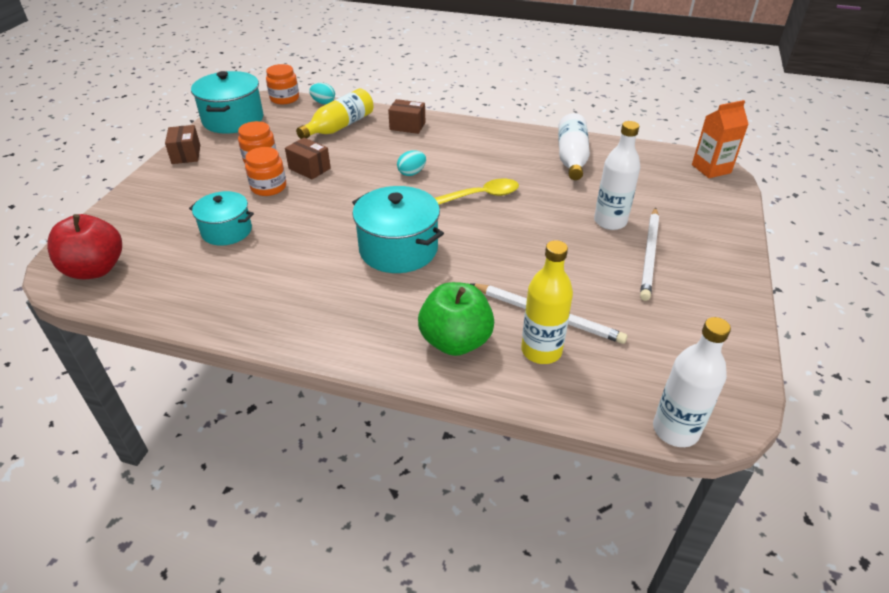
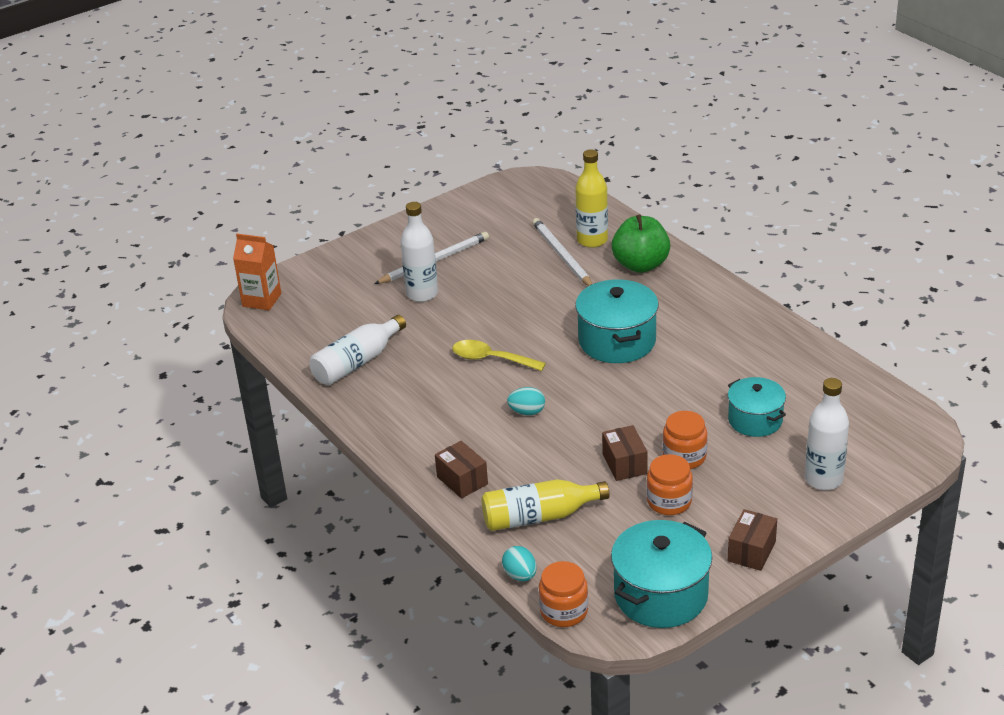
camera: 140 degrees left, 5 degrees down
red apple [47,214,122,279] -> none
white bottle [653,317,731,447] -> white bottle moved to [805,378,849,490]

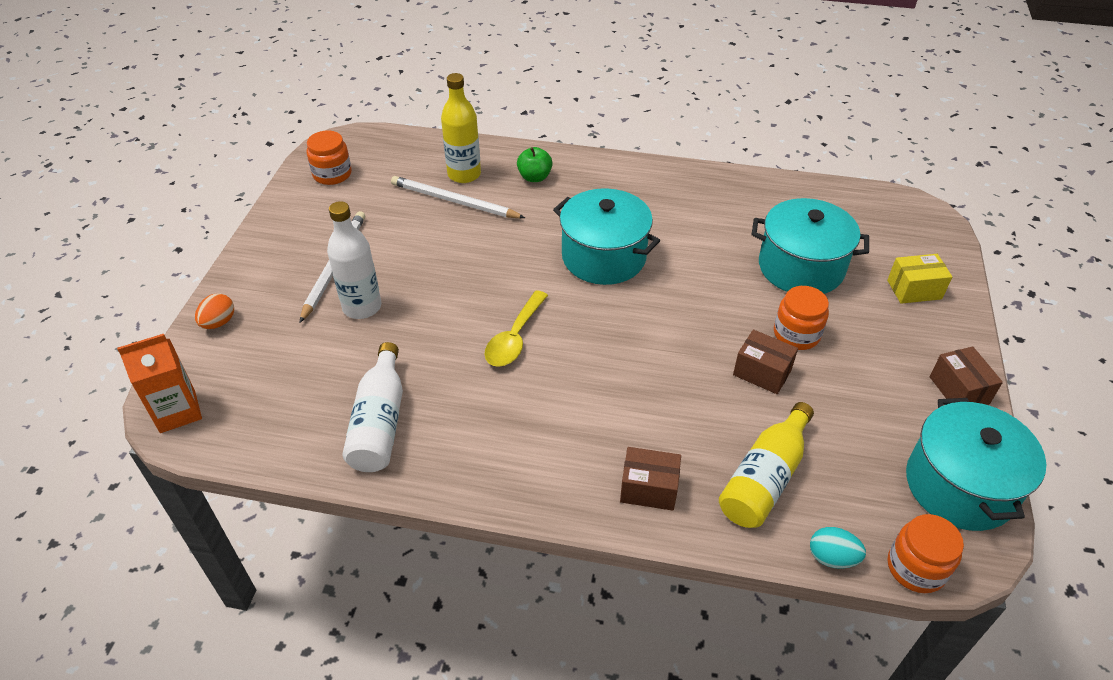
camera: 45 degrees left, 10 degrees up
yellow spoon [452,340,546,371] -> yellow spoon turned 45 degrees counterclockwise [484,290,548,367]
turquoise egg [507,387,545,415] -> none
green apple [611,215,670,273] -> green apple [517,147,552,182], size x0.58
orange jar [647,454,693,515] -> orange jar moved to [307,131,352,185]
turquoise pot [728,377,786,437] -> turquoise pot [752,198,869,294], size x1.53
white bottle [805,378,849,490] -> yellow box [887,254,952,304]
none -> orange egg [195,293,234,329]

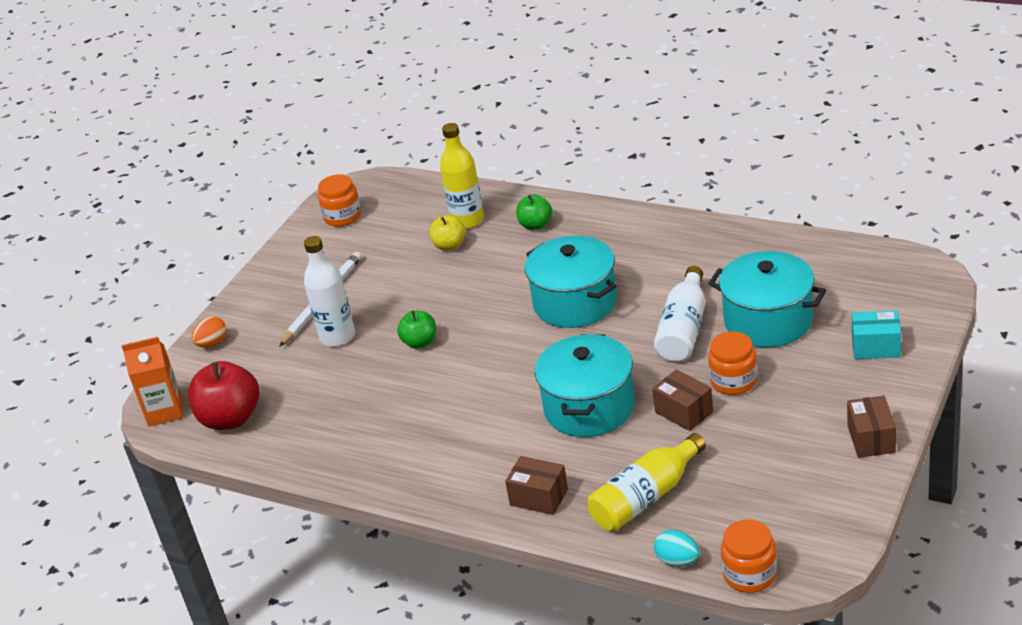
camera: 20 degrees right, 10 degrees down
white bottle [342,342,403,472] -> white bottle moved to [654,266,706,362]
white pencil [391,176,525,218] -> yellow apple [429,215,466,251]
yellow spoon [484,290,548,367] -> none
yellow box [887,254,952,304] -> turquoise box [852,310,901,359]
turquoise pot [906,398,1046,531] -> turquoise pot moved to [535,334,635,437]
none -> red apple [188,361,259,430]
none -> green apple [397,311,436,349]

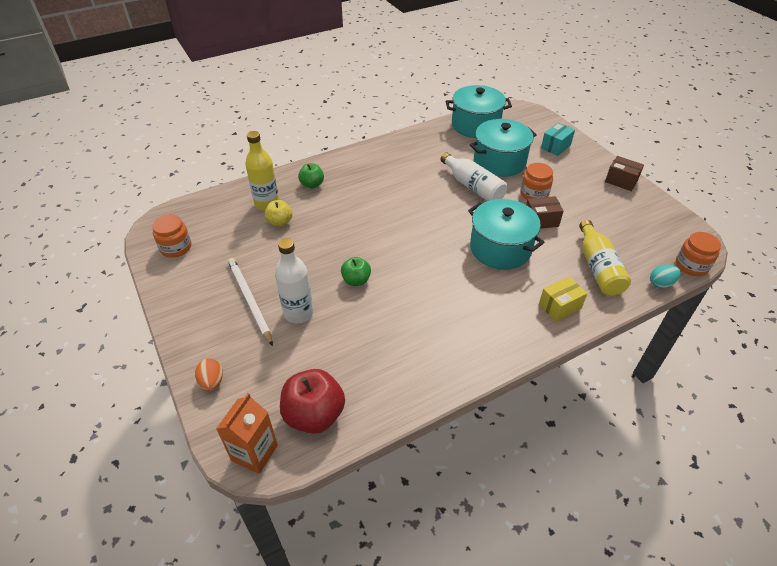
camera: 60 degrees left, 10 degrees up
brown box [505,456,568,515] -> yellow box [539,276,588,322]
turquoise pot [525,236,617,328] -> turquoise pot moved to [446,85,512,138]

